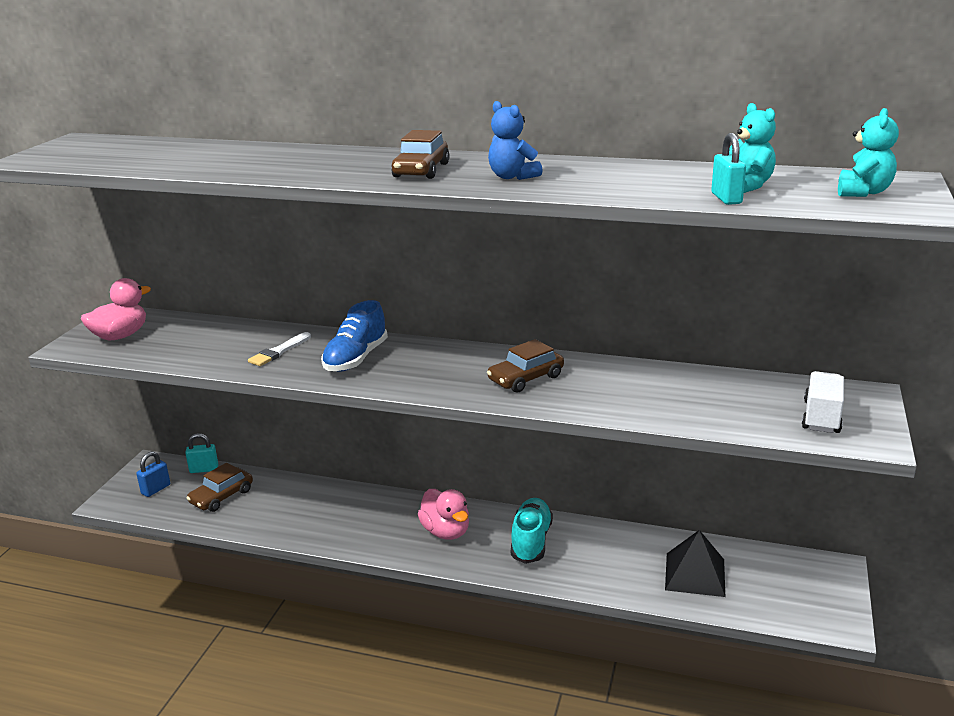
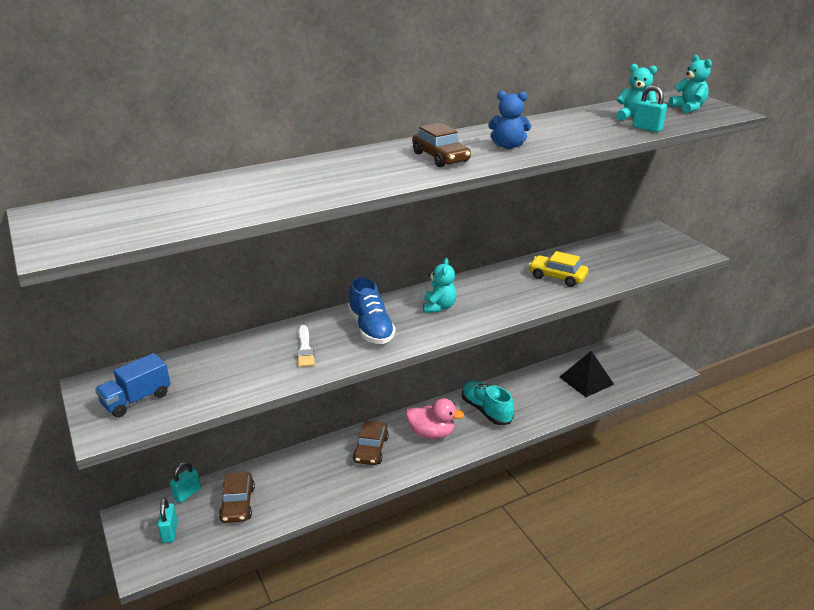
camera: 45 degrees left, 5 degrees up
pink duck [81,278,151,340] -> blue truck [95,353,171,418]
blue padlock [136,452,170,497] -> turquoise padlock [158,498,178,543]
brown car [487,339,564,393] -> brown car moved to [353,420,389,465]
white truck [802,371,844,433] -> none
none -> turquoise teddy bear [423,258,457,313]
none -> yellow car [529,251,588,287]

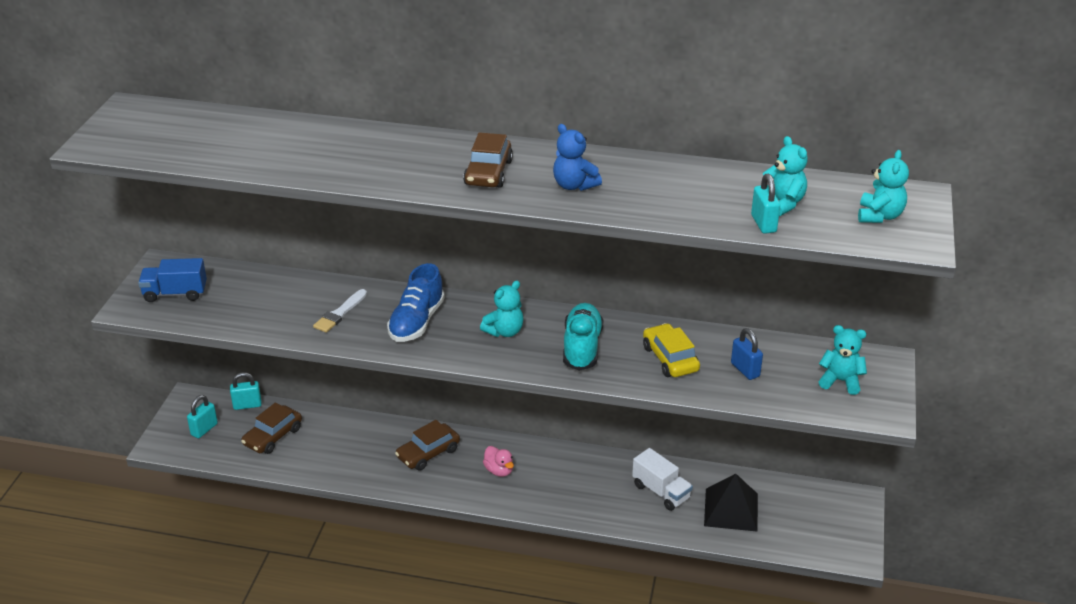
camera: 40 degrees right, 5 degrees up
pink duck [406,398,464,439] -> pink duck [483,446,514,477], size x0.61
turquoise shoe [462,380,514,425] -> turquoise shoe moved to [563,303,603,371]
none -> white truck [632,448,693,511]
none -> blue padlock [731,328,763,380]
none -> turquoise teddy bear [819,325,867,395]

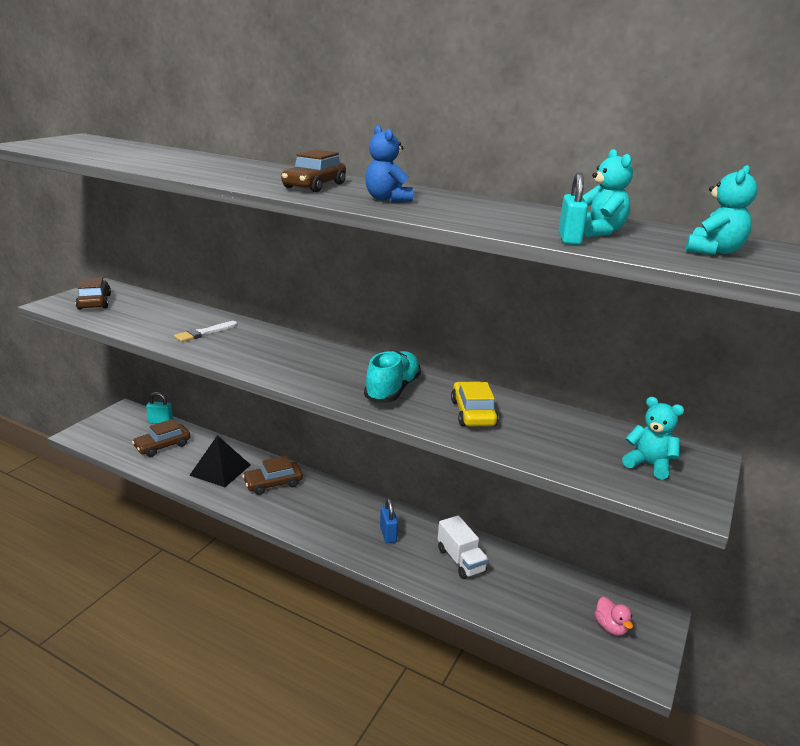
camera: 15 degrees right, 10 degrees down
blue truck [138,258,207,302] -> brown car [76,278,111,310]
turquoise padlock [187,395,218,438] -> none
blue shoe [387,263,445,342] -> none
turquoise teddy bear [480,280,524,337] -> none
pink duck [483,446,514,477] -> pink duck moved to [595,597,633,636]
black pyramid [704,474,758,532] -> black pyramid moved to [189,435,251,487]
blue padlock [731,328,763,380] -> blue padlock moved to [380,498,398,543]

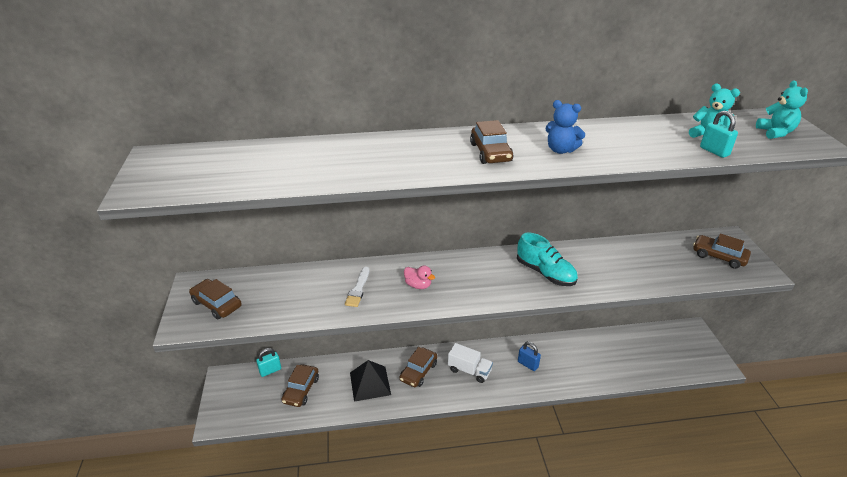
camera: 35 degrees left, 10 degrees up
turquoise shoe [364,350,421,403] -> turquoise shoe turned 150 degrees clockwise [517,232,578,286]
white truck [438,515,489,579] -> white truck moved to [448,343,493,383]
yellow car [451,382,498,426] -> none
pink duck [595,597,633,636] -> pink duck moved to [404,265,435,289]
turquoise teddy bear [622,397,684,480] -> brown car [693,234,751,269]

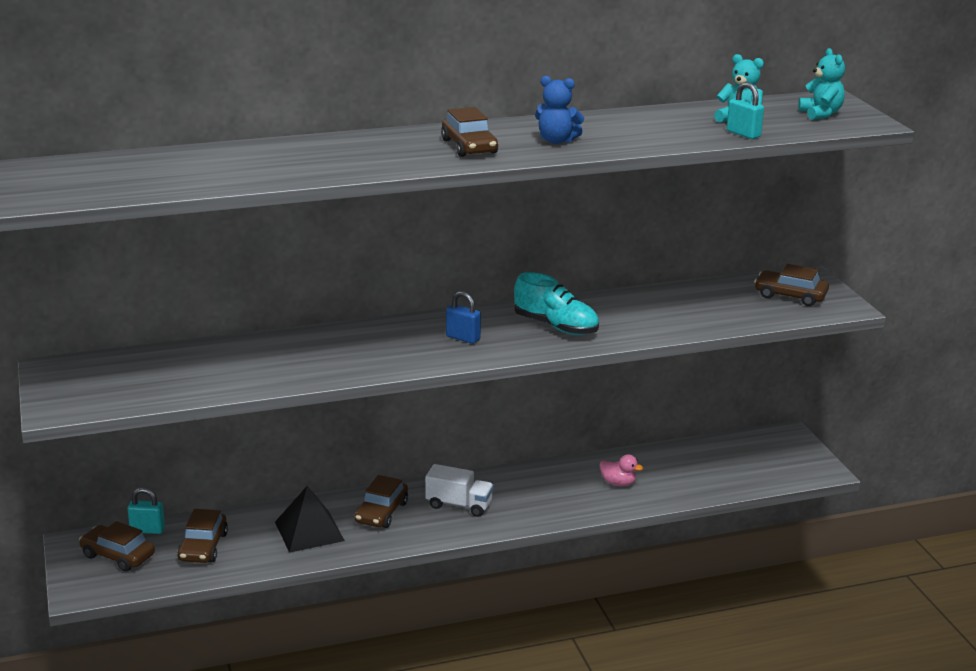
camera: 10 degrees left, 10 degrees down
brown car [189,279,242,319] -> brown car moved to [79,521,155,571]
turquoise padlock [256,348,281,377] -> turquoise padlock turned 45 degrees clockwise [127,487,165,534]
white brush [345,267,369,307] -> none
pink duck [404,265,435,289] -> pink duck moved to [600,454,643,486]
blue padlock [518,342,541,371] -> blue padlock moved to [446,291,481,344]

